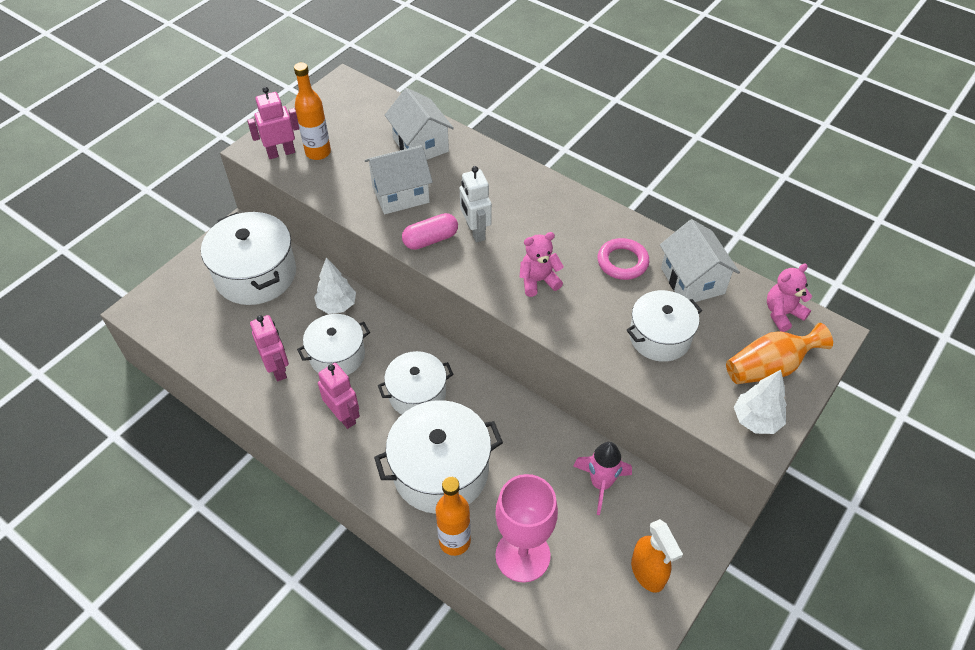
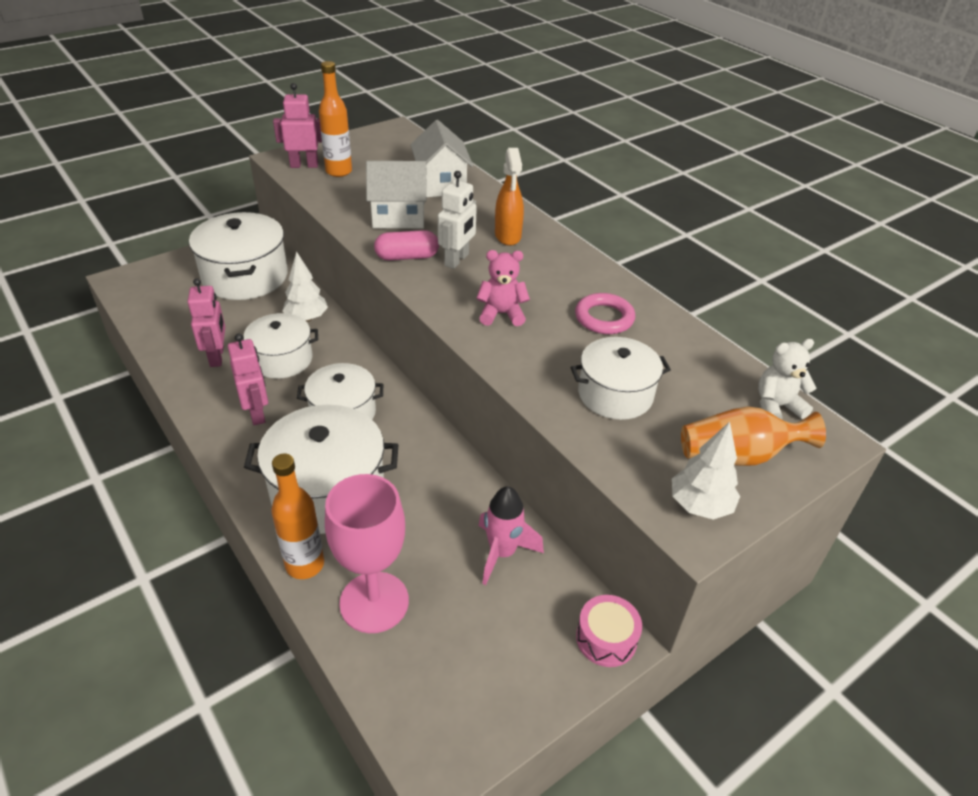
camera: 15 degrees right, 10 degrees down
white robot [460,166,492,243] -> white robot turned 150 degrees counterclockwise [438,171,477,269]
orange spray bottle [631,519,683,593] -> orange spray bottle moved to [495,148,524,246]
white house [660,219,740,302] -> none
pink teddy bear [767,263,812,332] -> white teddy bear [758,339,817,419]
none -> pink drum [576,595,642,667]

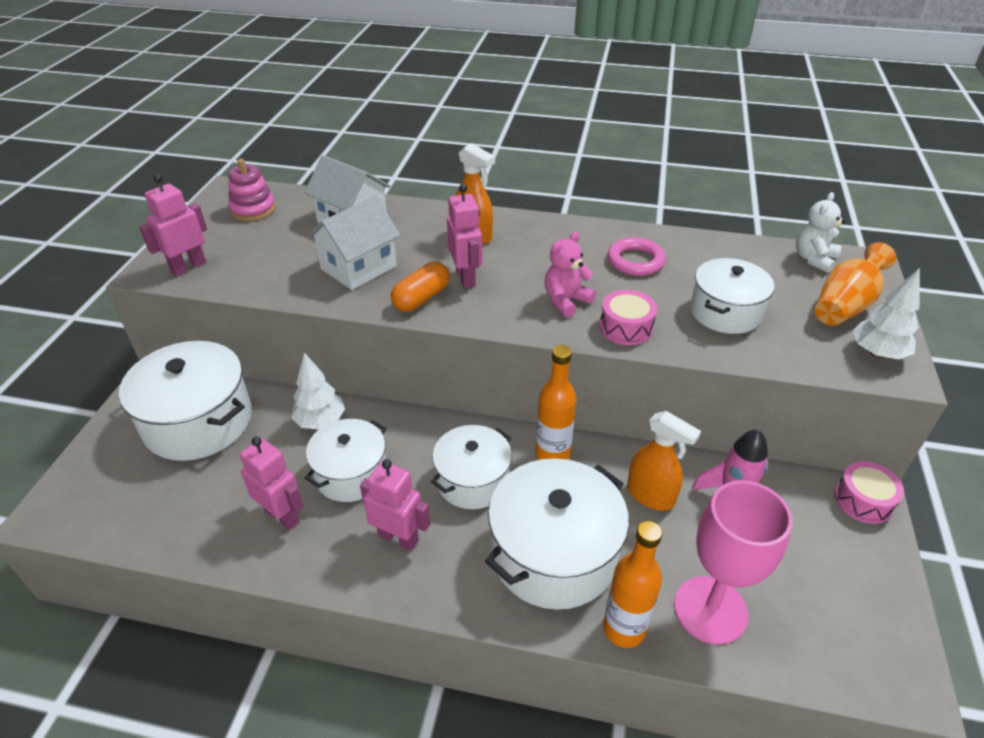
camera: 40 degrees left, 0 degrees up
orange bottle [319,61,352,177] -> orange bottle moved to [536,345,577,460]
pink capsule [374,230,439,261] -> orange capsule [391,262,450,312]
white robot [438,171,477,269] -> pink robot [447,184,482,288]
none -> pink stacking toy [228,159,276,221]
none -> pink drum [600,290,657,345]
none -> orange spray bottle [627,411,701,511]

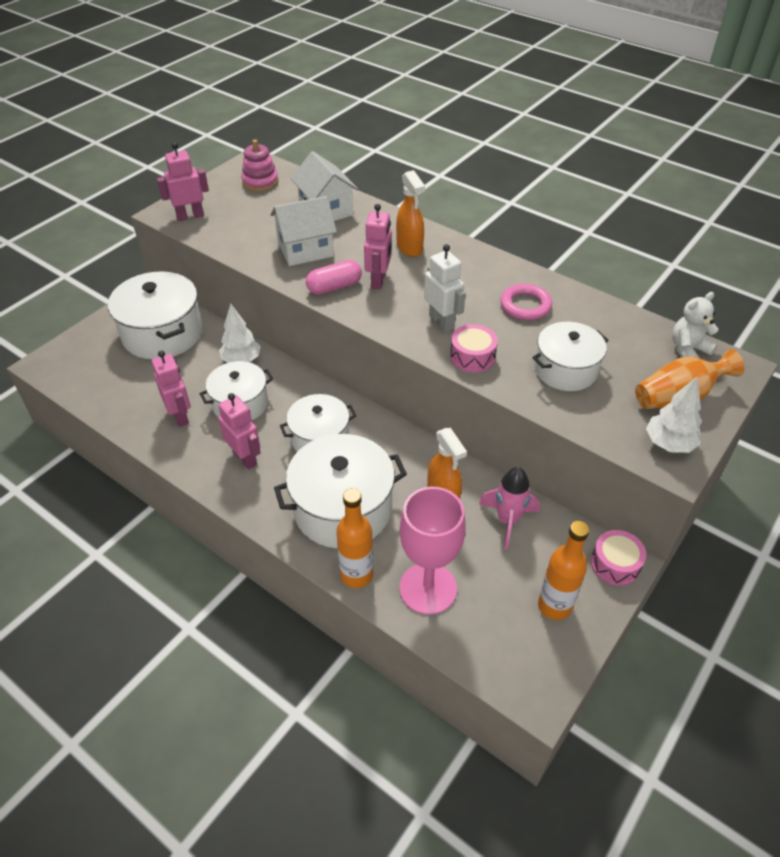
camera: 25 degrees right, 5 degrees up
orange capsule [391,262,450,312] -> pink capsule [306,260,362,295]
orange bottle [536,345,577,460] -> orange bottle moved to [538,521,589,620]
pink teddy bear [545,231,596,318] -> white robot [424,244,466,332]

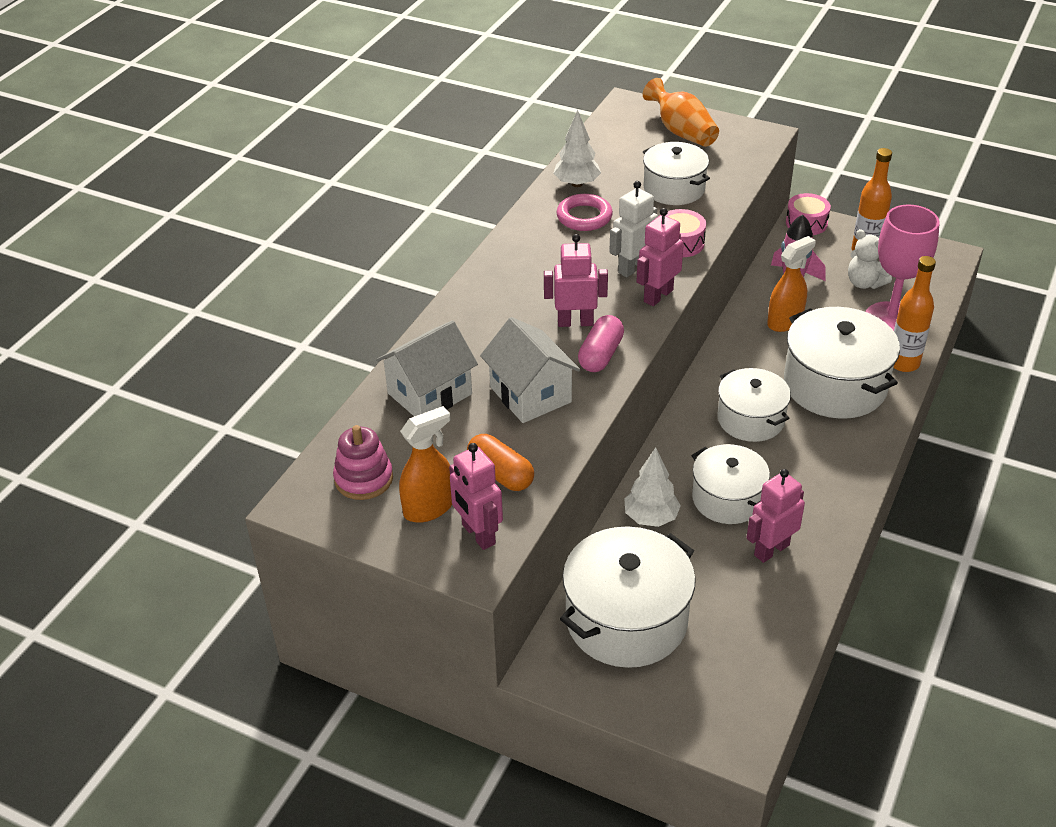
camera: 100 degrees left, 5 degrees down
pink robot [218,393,261,470] -> pink robot moved to [636,208,684,306]
pink capsule [306,260,362,295] -> pink capsule turned 60 degrees clockwise [578,315,624,372]
orange spray bottle [396,170,425,257] -> orange spray bottle moved to [399,406,452,523]
white tree [646,377,702,453] -> white tree moved to [553,110,601,187]
white teddy bear [672,292,719,358] -> white teddy bear moved to [848,229,892,289]
none -> orange capsule [467,434,534,491]

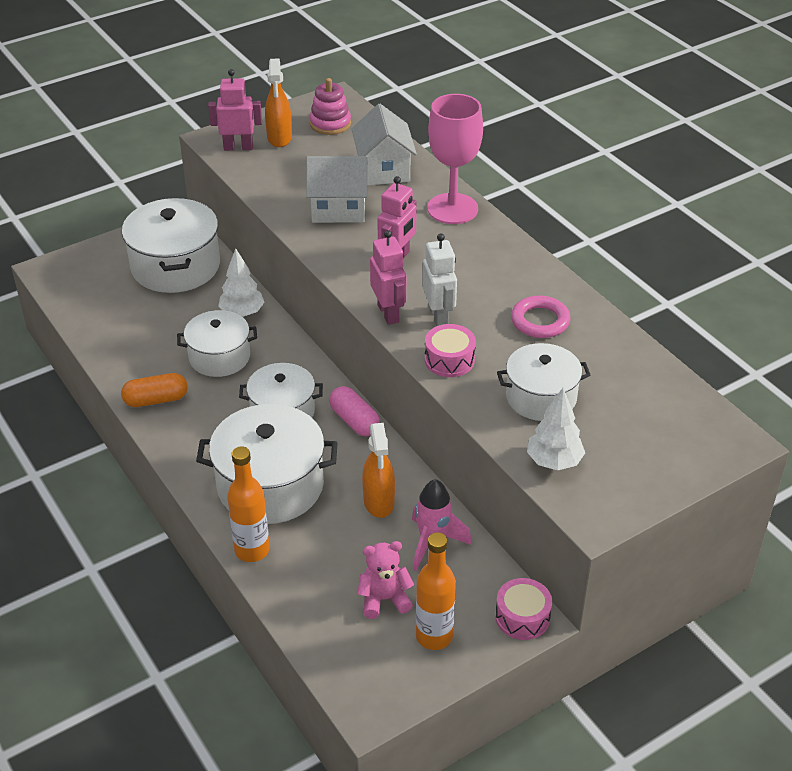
camera: 120 degrees right, 0 degrees up
orange capsule [467,434,534,491] -> orange capsule moved to [121,373,188,407]
white tree [553,110,601,187] -> white tree moved to [527,388,585,471]
pink capsule [578,315,624,372] -> pink capsule moved to [329,386,380,436]
orange vase [643,78,719,147] -> none
pink robot [747,469,805,563] -> none
white teddy bear [848,229,892,289] -> pink teddy bear [357,541,414,619]
pink goblet [866,205,940,331] -> pink goblet moved to [427,94,483,224]

